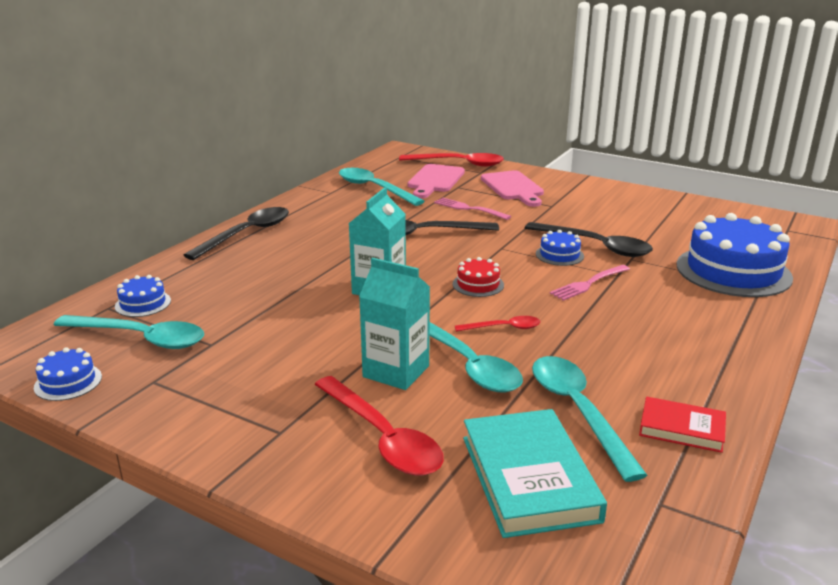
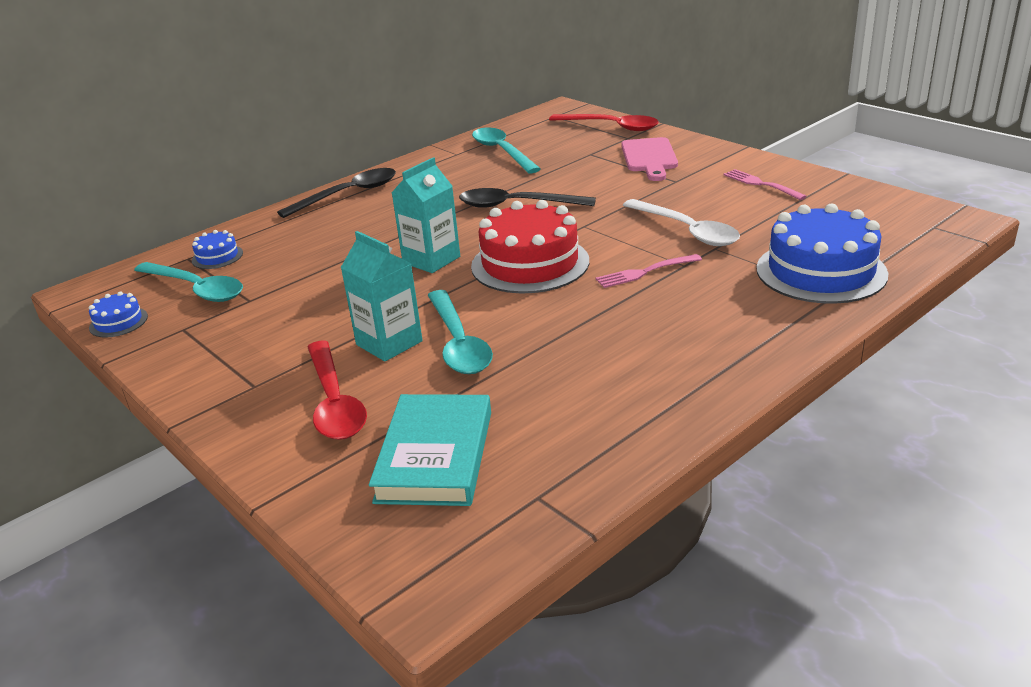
camera: 20 degrees right, 5 degrees up
pink cutting board [408,164,465,199] -> none
pink fork [434,197,511,220] -> pink fork moved to [724,169,807,200]
red cake [453,257,504,297] -> red cake [471,200,589,293], size x2.20
red spoon [455,316,540,332] -> none
black spoon [525,222,653,257] -> white spoon [623,199,740,246]
turquoise spoon [532,356,647,482] -> none
blue cake [536,230,584,266] -> none
red book [639,396,726,453] -> none

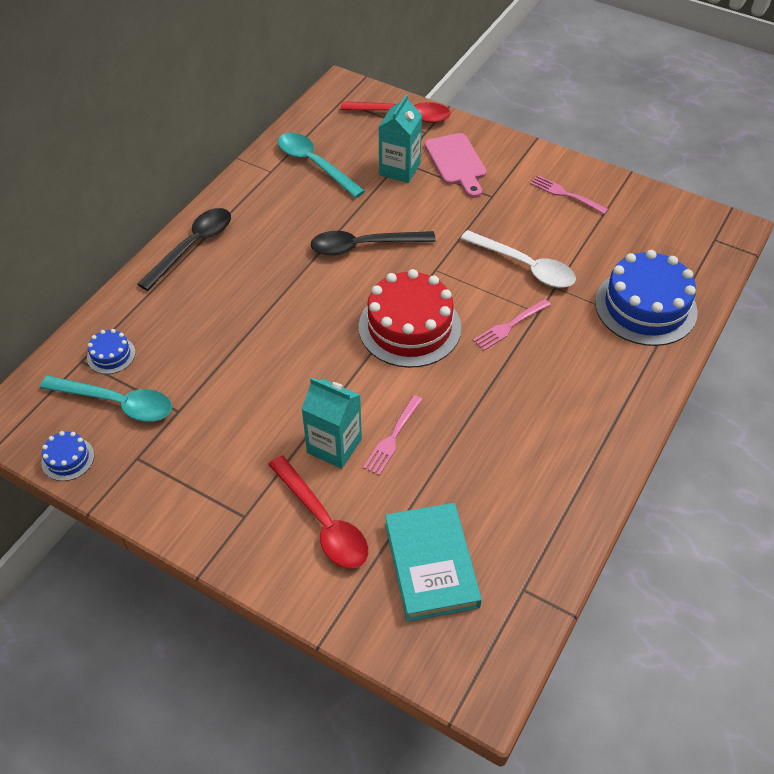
camera: 20 degrees left, 20 degrees up
turquoise carton [392,157,460,273] -> turquoise carton moved to [379,94,422,183]
turquoise spoon [428,290,493,374] -> pink fork [363,395,423,476]

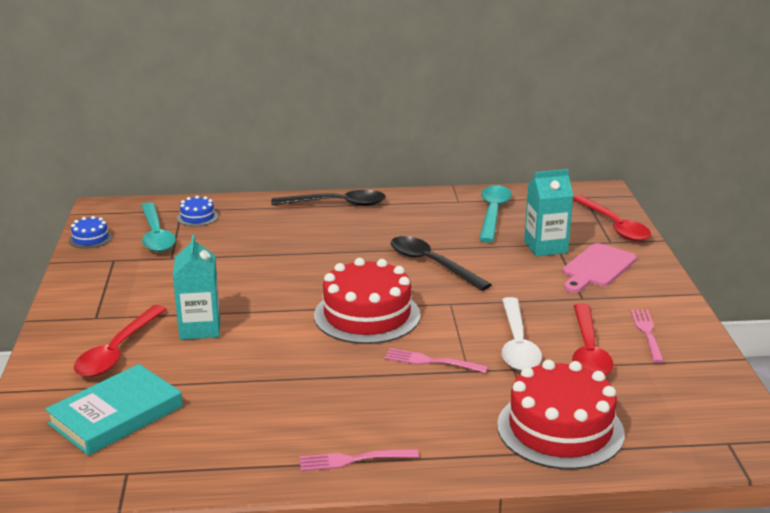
camera: 55 degrees right, 25 degrees down
pink fork [363,395,423,476] -> pink fork moved to [300,449,419,471]
blue cake [595,250,698,346] -> red cake [497,360,625,470]
none -> red spoon [572,303,613,376]

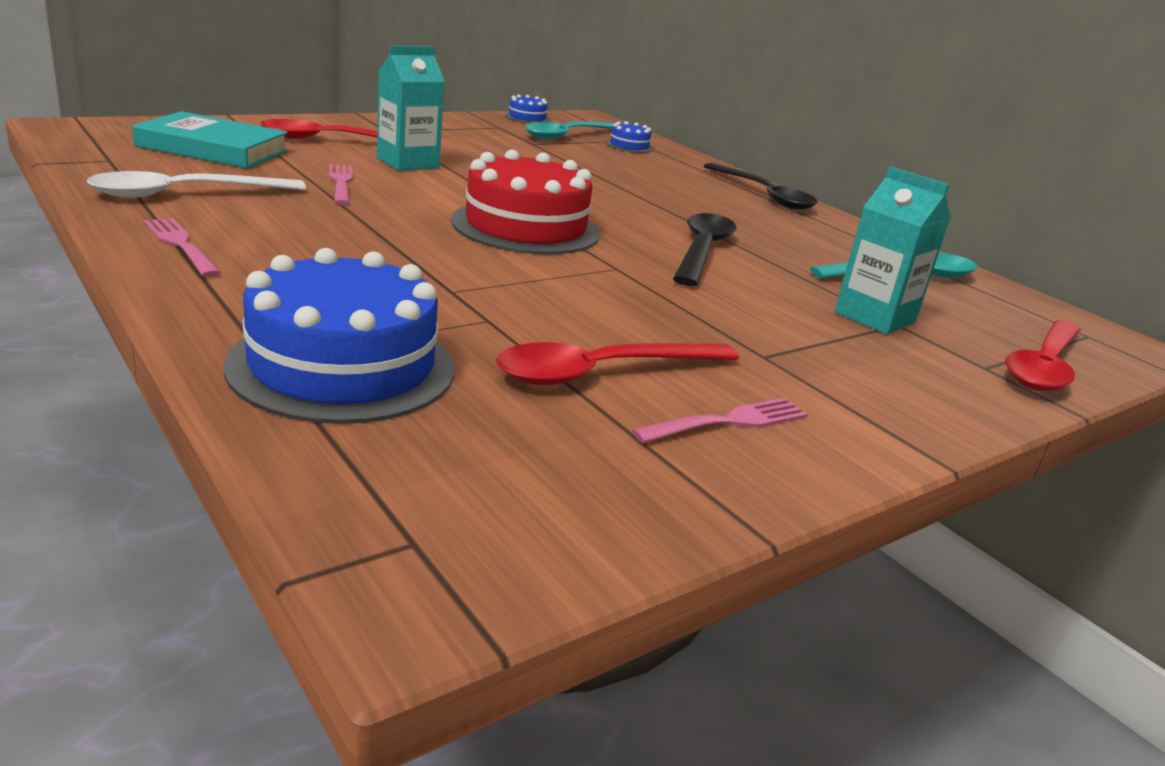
camera: 55 degrees right, 0 degrees up
pink fork [384,348,488,373] -> pink fork moved to [329,164,353,205]
red cake [497,360,625,470] -> blue cake [224,248,454,424]
white spoon [502,297,542,371] -> white spoon moved to [86,171,306,198]
pink cutting board [563,243,637,293] -> none

